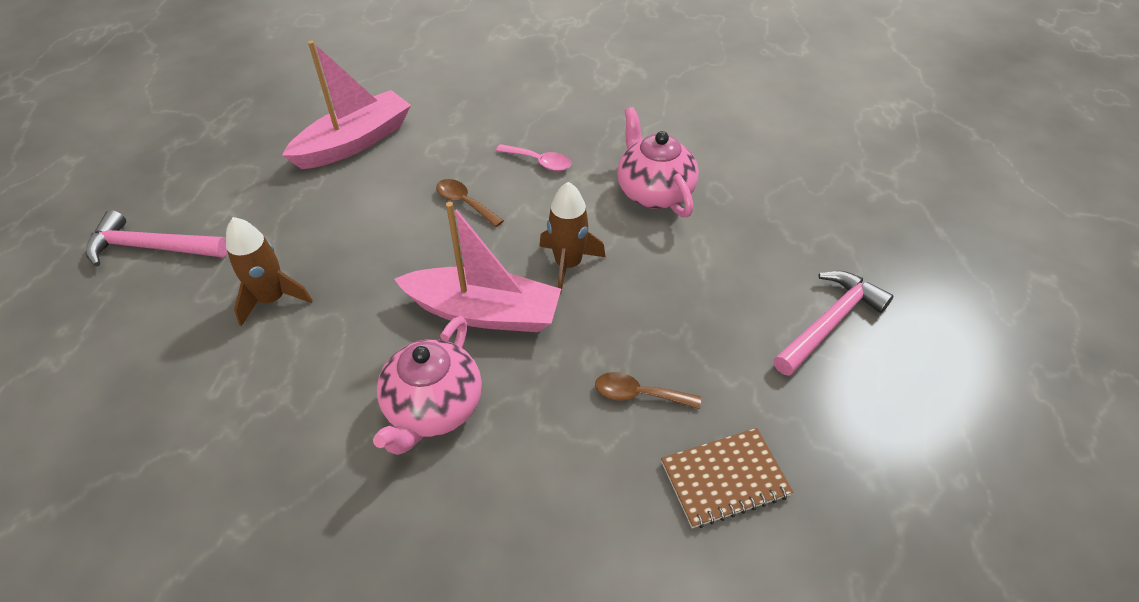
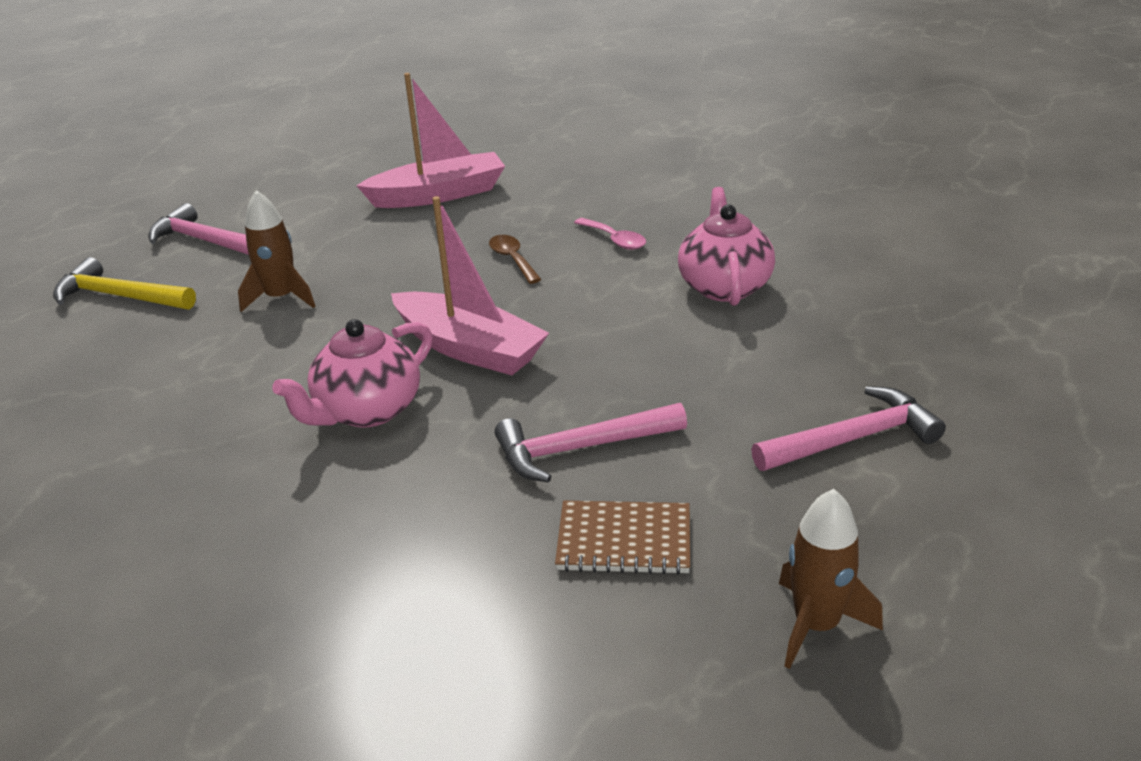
camera: 25 degrees right, 15 degrees down
brown rocket [539,182,605,294] -> brown rocket moved to [779,489,883,669]
brown spoon [595,372,701,409] -> pink hammer [495,403,687,483]
none -> yellow hammer [53,257,196,310]

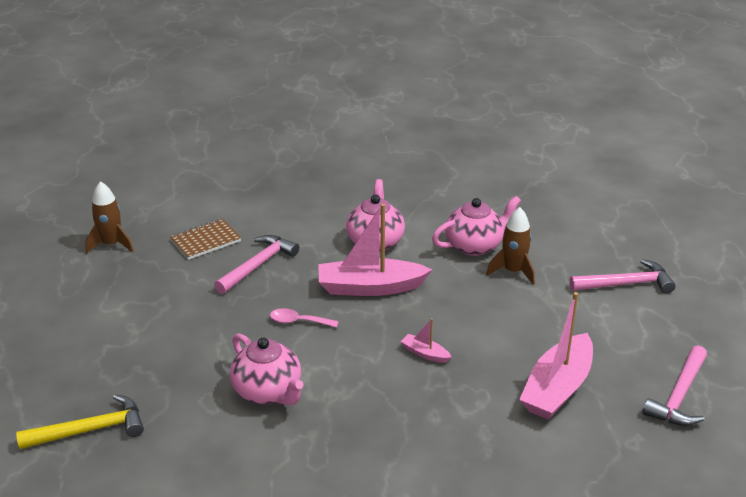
camera: 140 degrees right, 0 degrees up
yellow hammer [53,257,196,310] -> yellow hammer moved to [16,394,144,449]
brown spoon [489,235,541,284] -> pink boat [401,318,452,363]
pink spoon [574,218,646,250] -> pink spoon moved to [270,308,339,328]
pink hammer [751,386,946,471] -> pink hammer moved to [642,345,707,426]
none -> pink teapot [432,196,521,256]

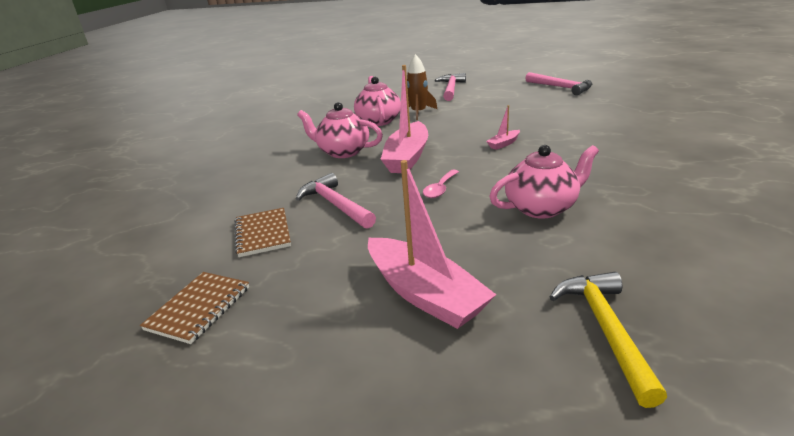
camera: 70 degrees left, 5 degrees down
brown rocket [85,181,133,253] -> brown notebook [140,272,249,344]
pink boat [519,292,593,420] -> pink boat moved to [368,160,496,329]

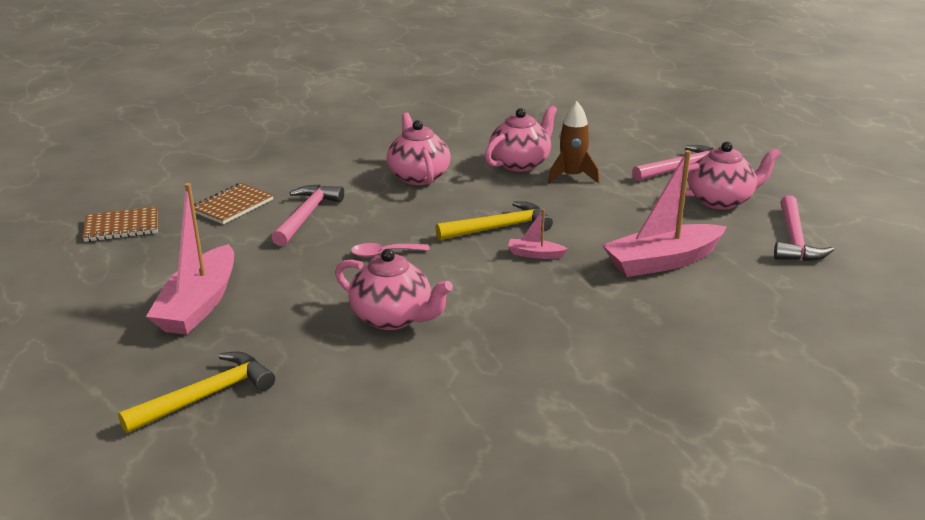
camera: 50 degrees right, 0 degrees up
pink boat [381,65,428,173] -> pink boat moved to [602,150,727,277]
none -> yellow hammer [435,201,553,240]
none -> pink teapot [680,142,781,210]

